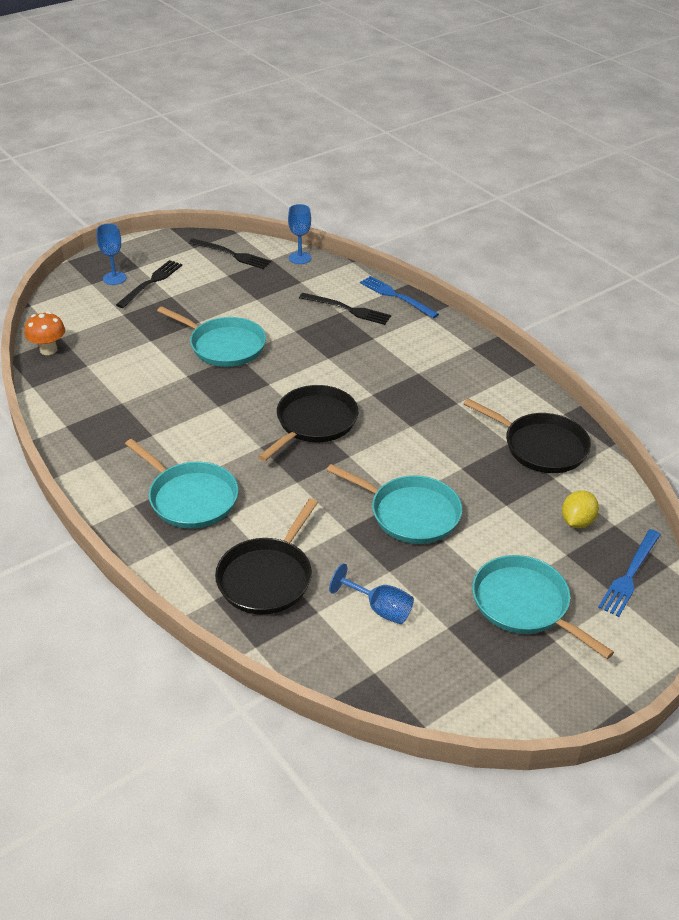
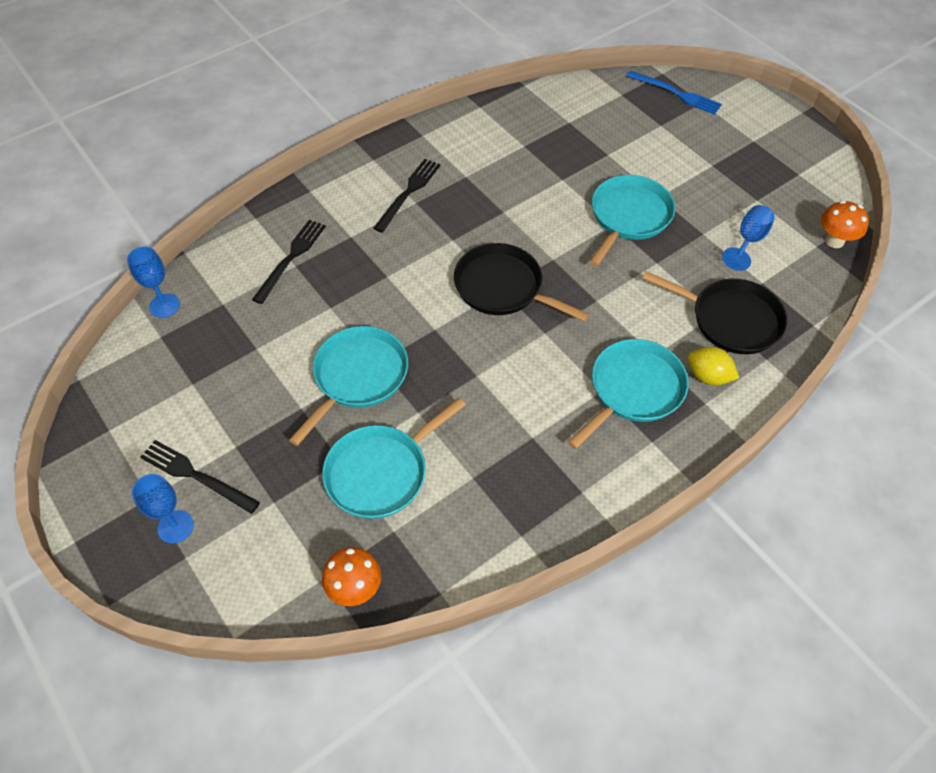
camera: 90 degrees left, 15 degrees up
black fork [189,239,271,269] -> black fork moved to [373,159,440,233]
blue fork [360,276,439,318] -> none
black pan [463,398,591,473] -> none
turquoise pan [472,555,614,659] -> turquoise pan moved to [322,398,466,519]
yellow lemon [562,490,599,528] -> yellow lemon moved to [688,347,739,385]
none -> orange mushroom [821,200,869,248]

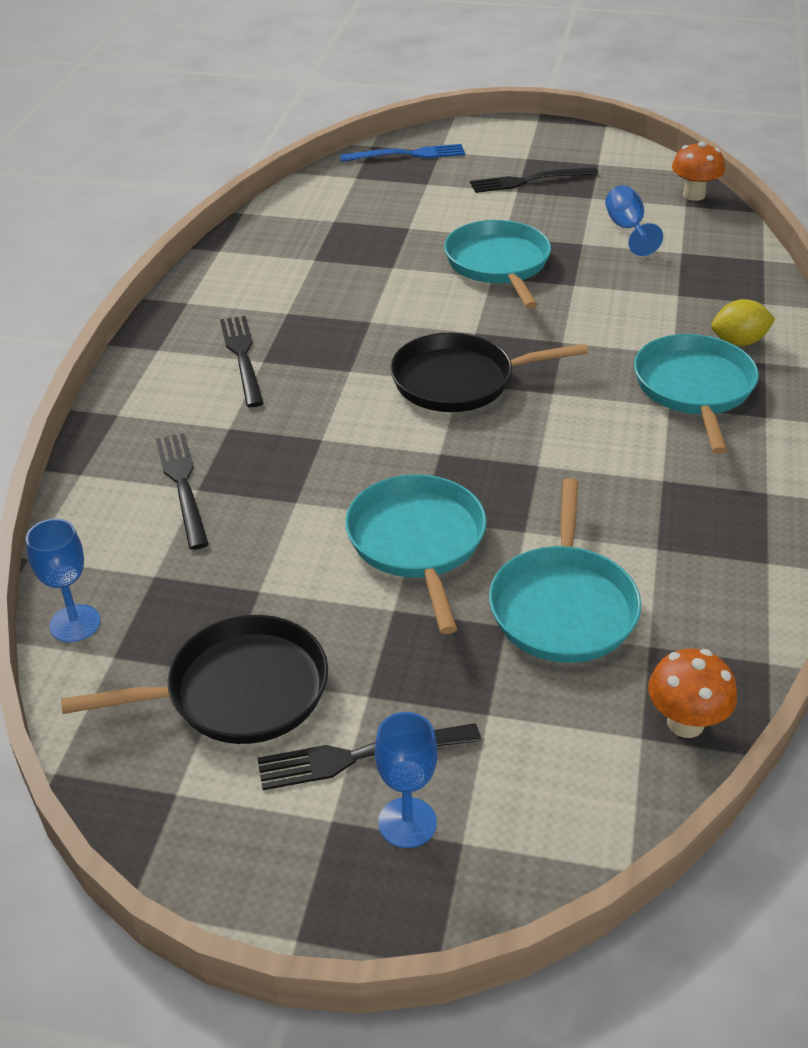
camera: 40 degrees left, 15 degrees down
black pan [642,271,787,354] -> black pan moved to [61,615,328,744]
none -> black fork [470,167,598,193]

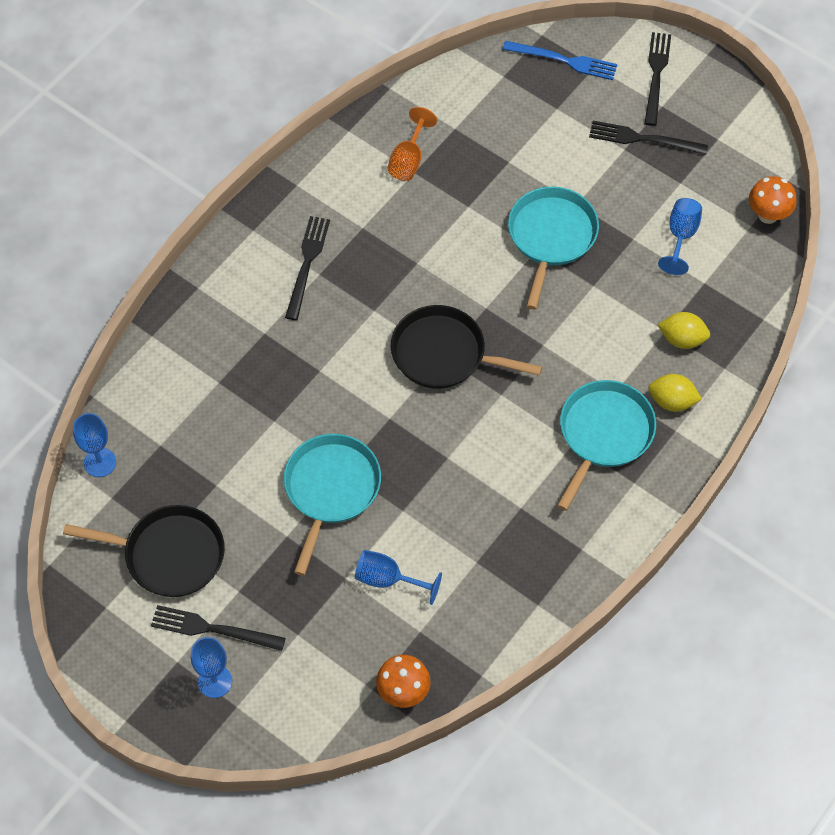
camera: 25 degrees right, 20 degrees up
black fork [156,433,209,550] -> black fork moved to [644,32,671,126]
turquoise pan [489,478,641,663] -> blue goblet [355,550,442,605]
none -> orange goblet [387,107,437,181]
none -> yellow lemon [658,312,710,349]

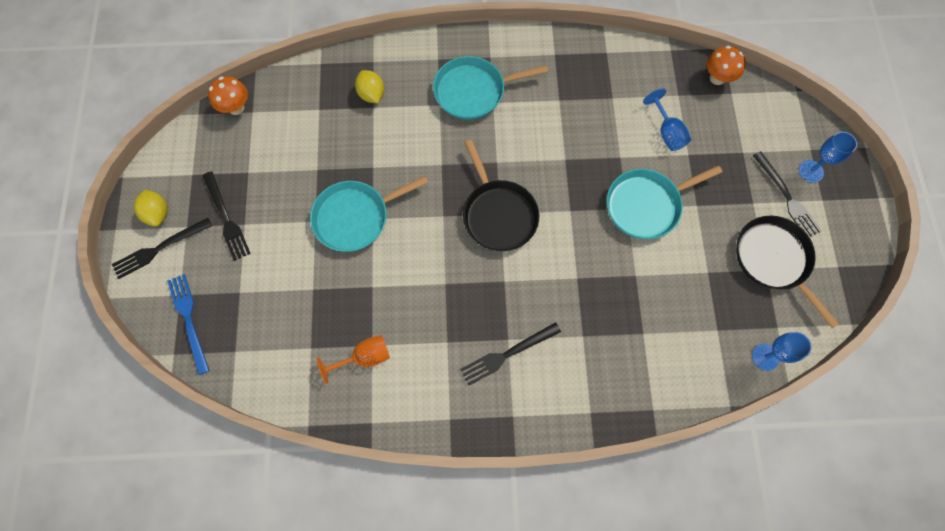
camera: 130 degrees left, 10 degrees up
yellow lemon [649,374,702,411] -> yellow lemon moved to [134,190,168,227]
blue goblet [658,198,702,275] -> none

